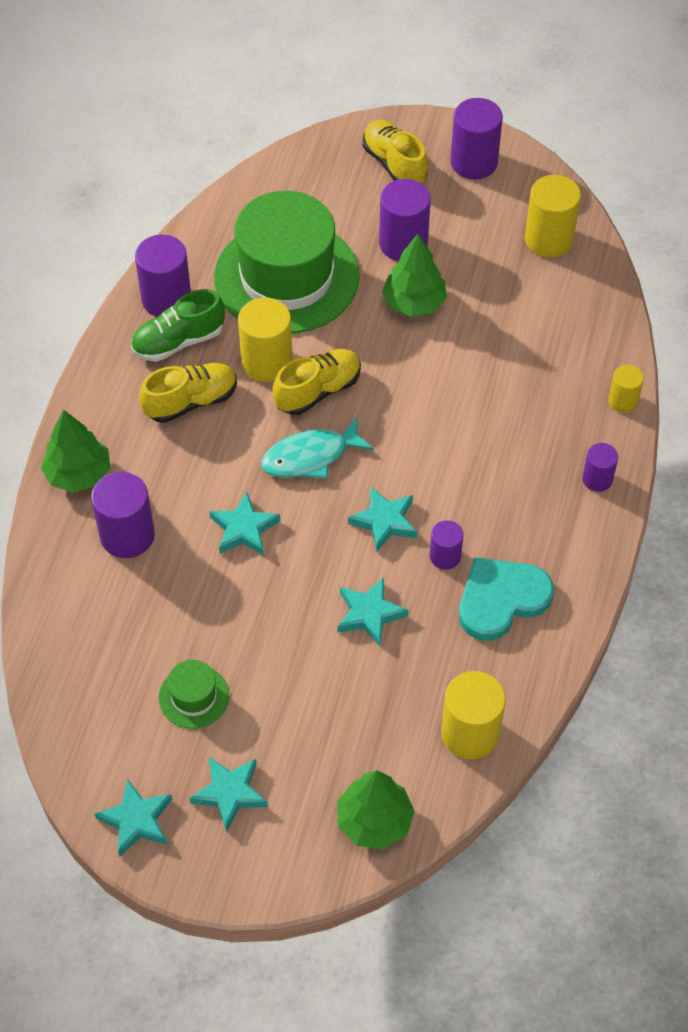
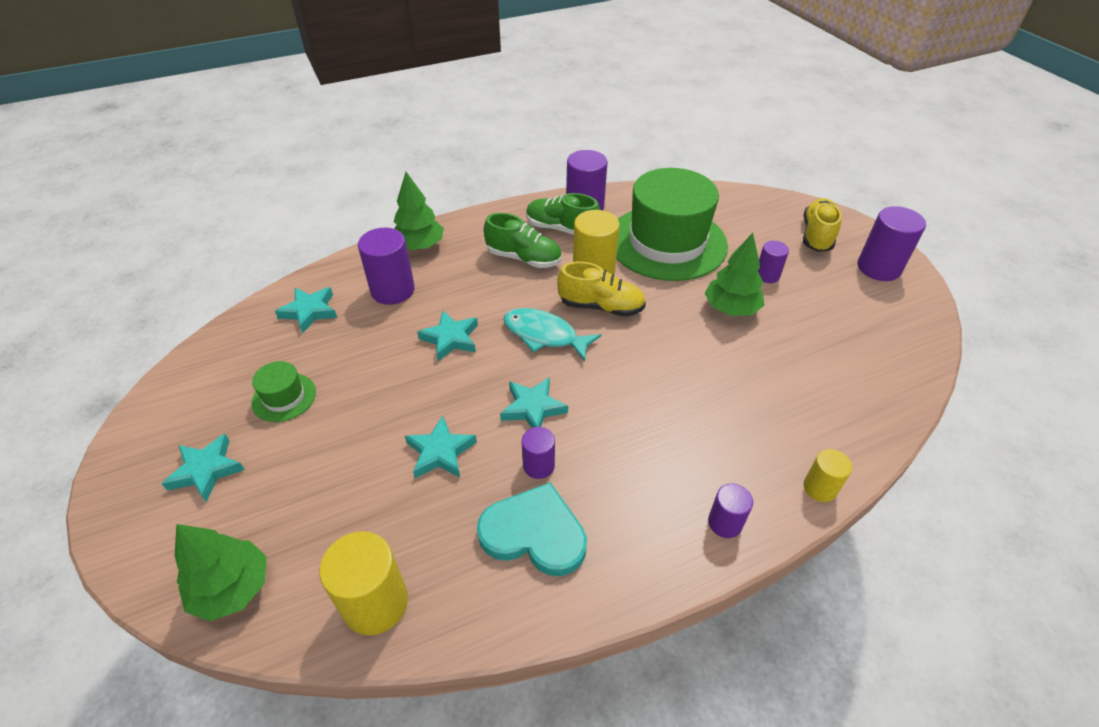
camera: 50 degrees right, 10 degrees down
turquoise star [94,779,172,857] -> turquoise star moved to [275,287,337,333]
yellow shoe [139,363,237,423] -> green shoe [484,213,562,268]
purple cylinder [379,179,431,261] -> purple cylinder [758,241,789,283], size x0.57
yellow cylinder [525,175,581,258] -> none

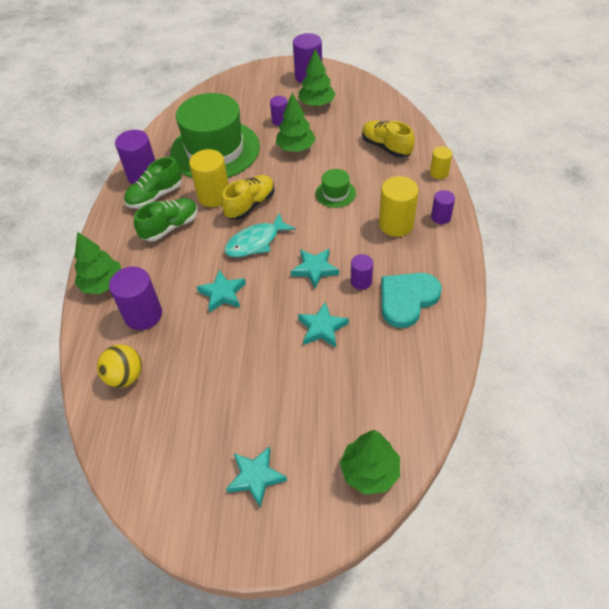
camera: 60 degrees left, 5 degrees up
green hat [251,361,316,422] -> green hat moved to [316,169,356,208]
turquoise star [275,287,337,333] -> yellow ball [97,345,142,388]
yellow cylinder [319,531,408,635] -> yellow cylinder moved to [379,176,419,237]
yellow shoe [803,198,842,252] -> yellow shoe moved to [362,120,415,158]
none -> green tree [299,49,336,107]

